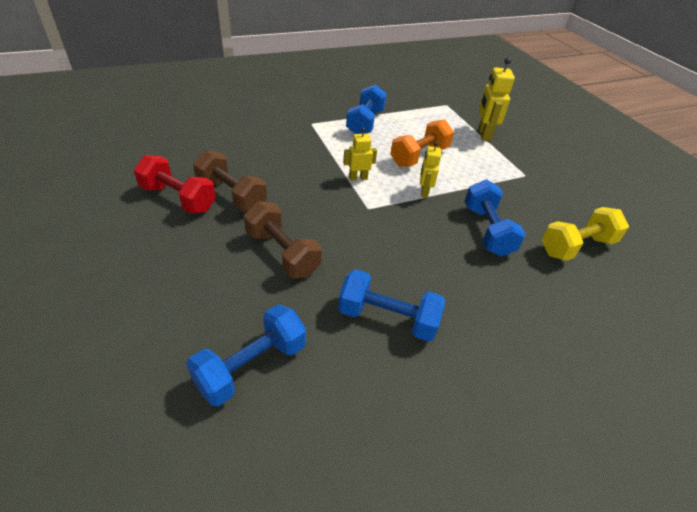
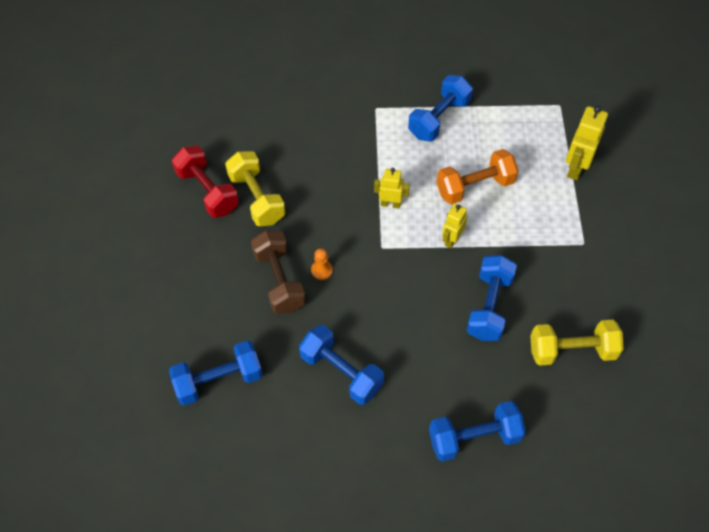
camera: 25 degrees right, 15 degrees up
brown dumbbell [193,150,267,211] -> yellow dumbbell [225,151,285,226]
none -> orange pawn [311,248,333,280]
none -> blue dumbbell [429,401,526,462]

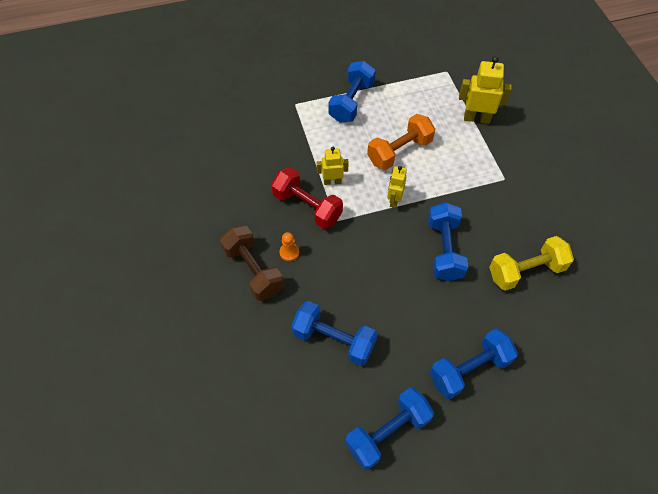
camera: 15 degrees left, 0 degrees up
blue dumbbell [169,340,263,406] -> blue dumbbell moved to [345,387,434,470]
red dumbbell [172,146,239,218] -> red dumbbell moved to [271,167,343,229]
yellow dumbbell [225,151,285,226] -> none
yellow robot [566,105,608,180] -> yellow robot turned 90 degrees clockwise [459,56,512,124]

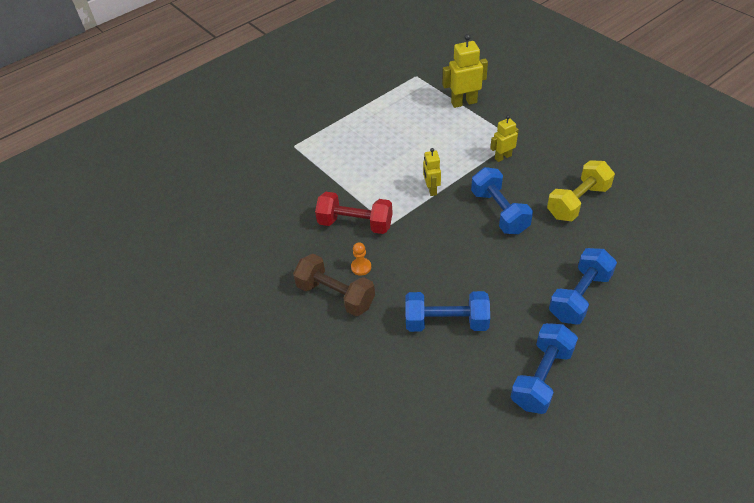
camera: 20 degrees left, 10 degrees down
yellow robot [317,147,349,185] -> yellow robot moved to [490,115,519,162]
blue dumbbell [329,61,376,123] -> none
orange dumbbell [367,114,435,170] -> none

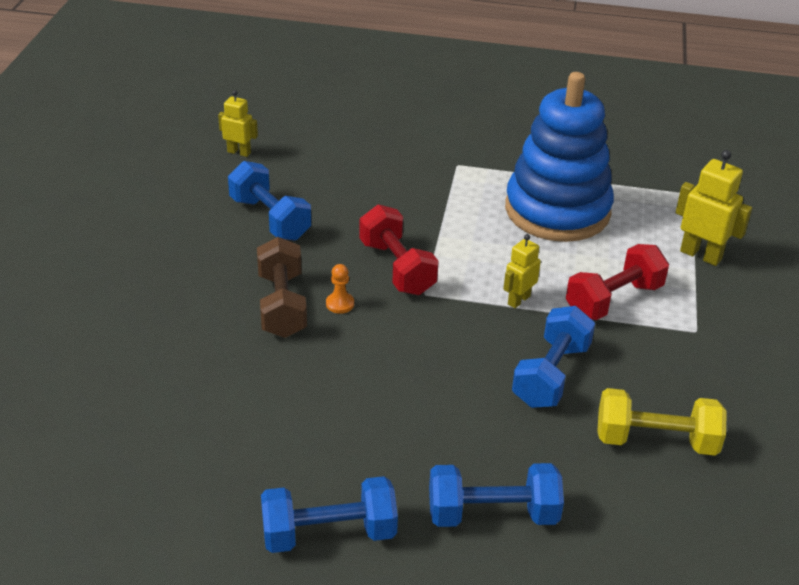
camera: 45 degrees right, 10 degrees down
blue dumbbell [405,291,490,332] -> blue dumbbell moved to [228,161,311,240]
yellow robot [490,115,519,162] -> yellow robot moved to [218,90,258,157]
none -> blue stacking toy [505,72,614,242]
none -> red dumbbell [566,244,669,320]

